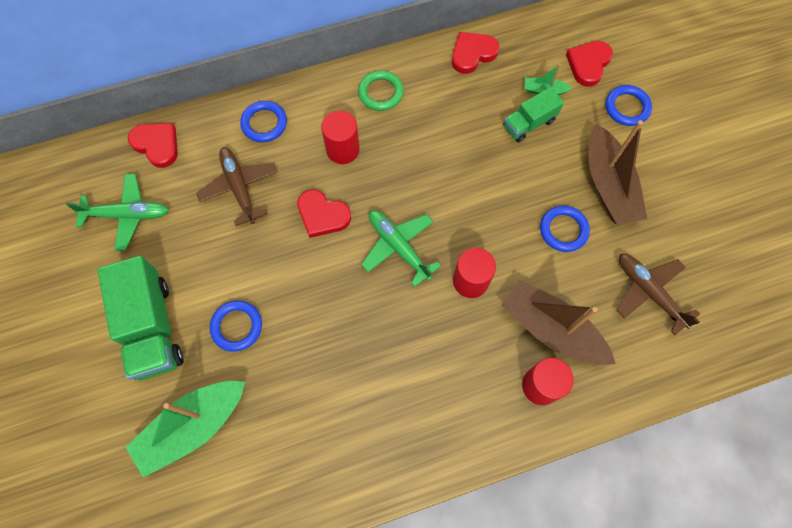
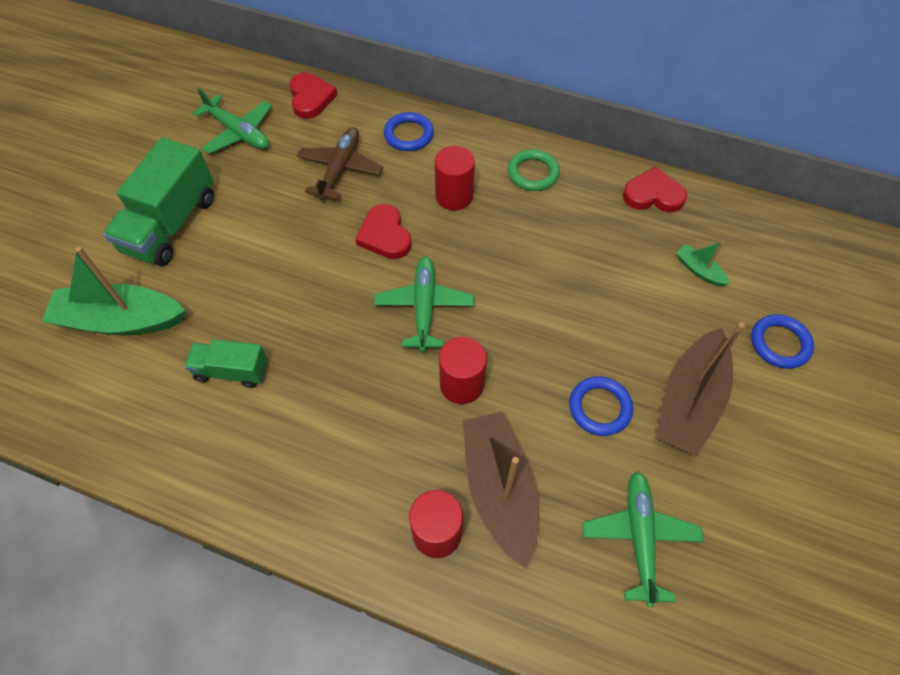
camera: 40 degrees right, 10 degrees down
blue ring [210,301,262,352] -> none
green truck [503,87,564,142] -> green truck moved to [184,339,268,388]
red heart [566,41,613,87] -> none
brown plane [617,254,700,335] -> green plane [582,471,704,607]

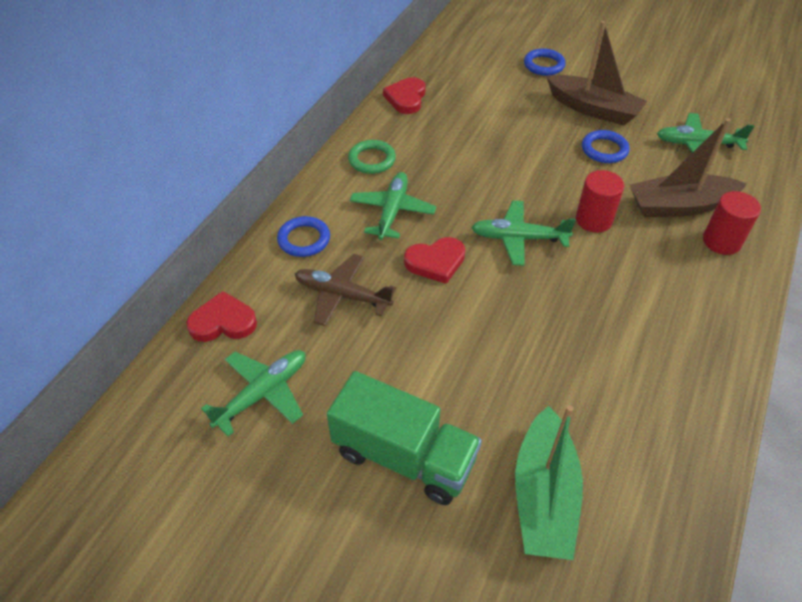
camera: 85 degrees left, 10 degrees down
green truck [184,339,268,388] -> none
red cylinder [435,146,475,210] -> green plane [350,172,436,240]
green boat [676,242,730,287] -> none

